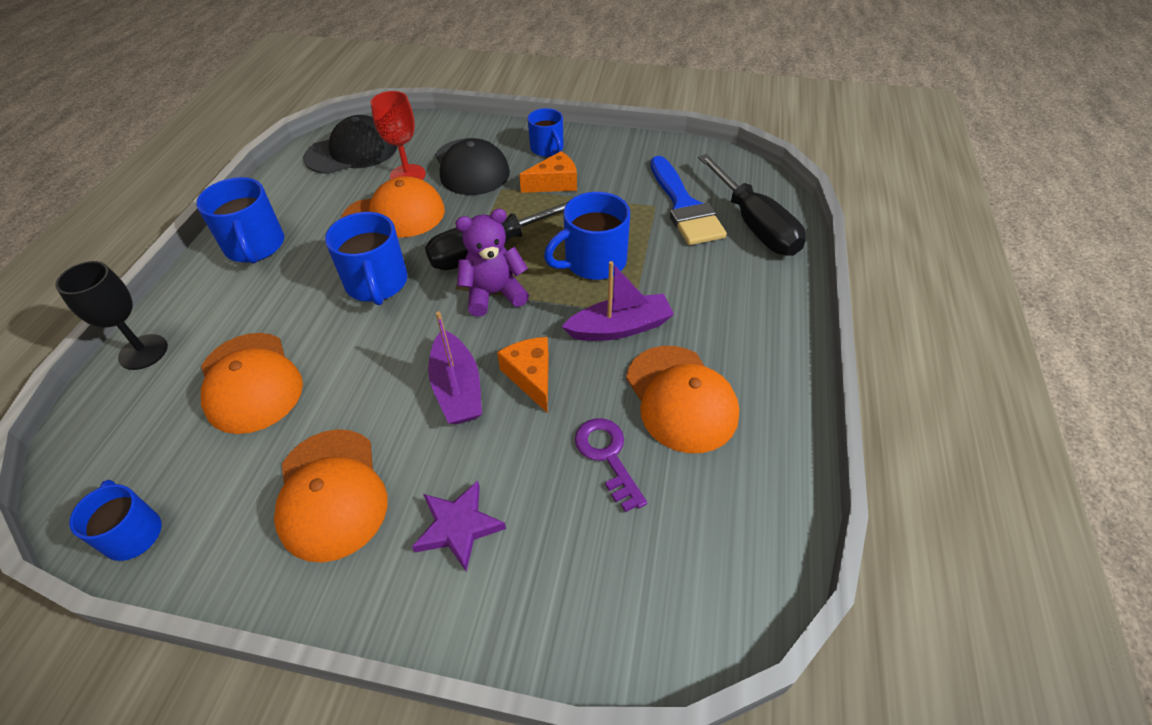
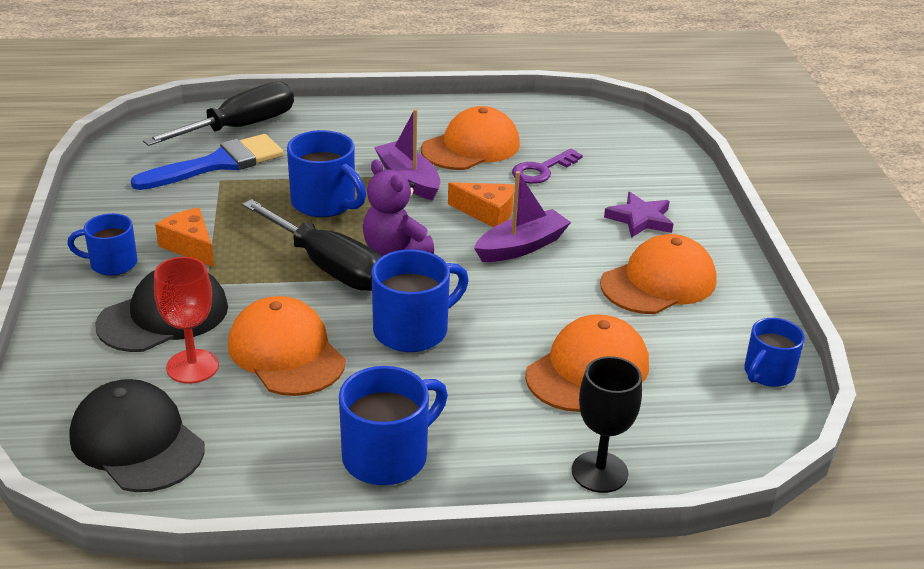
camera: 110 degrees left, 15 degrees down
orange cheese [497,337,549,412] -> orange cheese turned 120 degrees counterclockwise [448,182,514,227]
blue mug [528,108,564,157] -> blue mug turned 135 degrees counterclockwise [67,213,137,276]

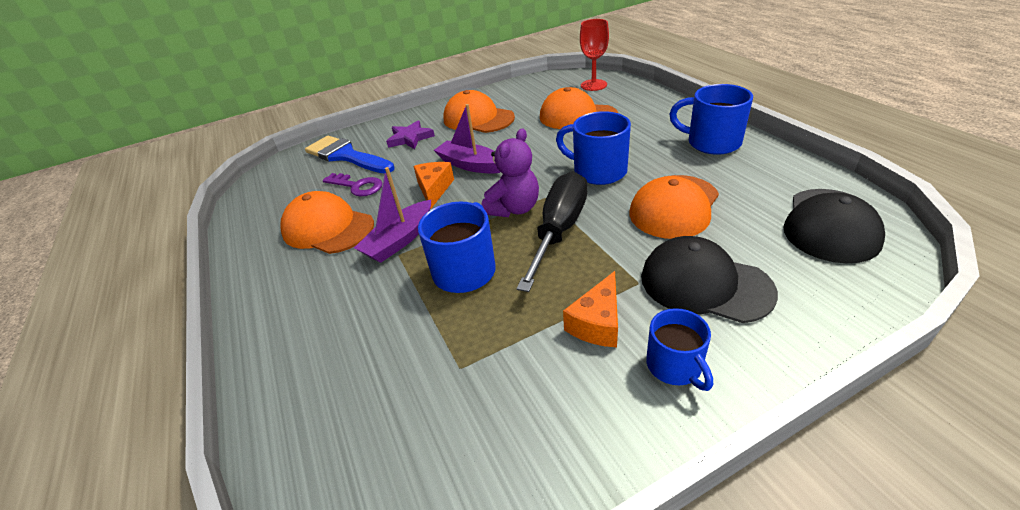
camera: 105 degrees left, 5 degrees up
blue brush [131,134,284,190] -> blue brush moved to [305,136,395,174]
black screwdriver [143,82,294,146] -> none
red goblet [154,257,219,384] -> red goblet moved to [580,19,609,91]
black goblet [572,356,642,493] -> none
blue mug [744,318,805,387] -> none

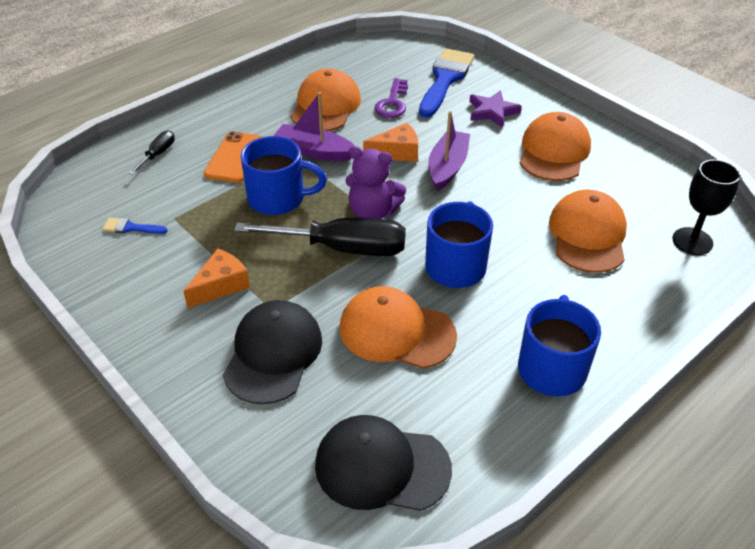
camera: 70 degrees right, 5 degrees up
orange cheese [563,271,618,347] -> orange cheese turned 120 degrees clockwise [183,248,250,308]
red goblet [580,19,609,91] -> black goblet [672,159,741,255]
blue mug [646,308,713,391] -> none
none -> blue brush [102,218,168,234]
none -> black screwdriver [129,130,175,175]
none -> orange phone [204,131,262,183]

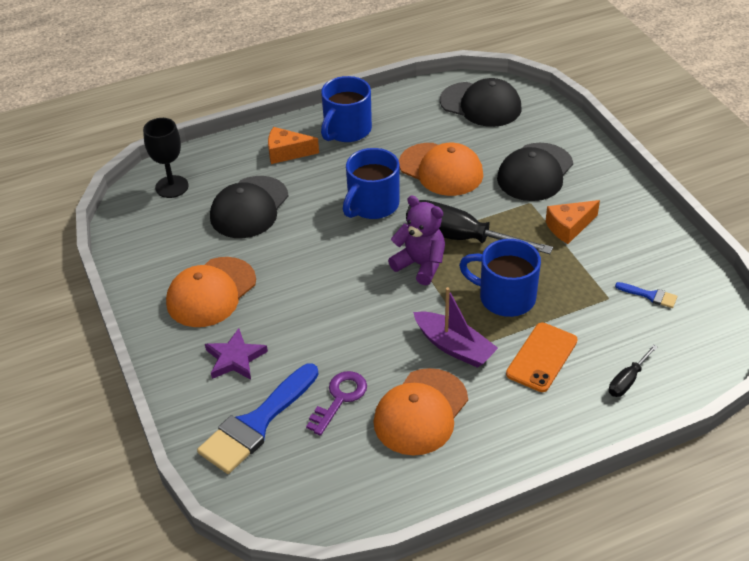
camera: 160 degrees left, 0 degrees up
orange cheese [363,123,418,162] -> orange cheese moved to [268,127,319,164]
purple boat [429,111,470,191] -> none
orange cap [549,190,627,273] -> black cap [210,176,289,238]

